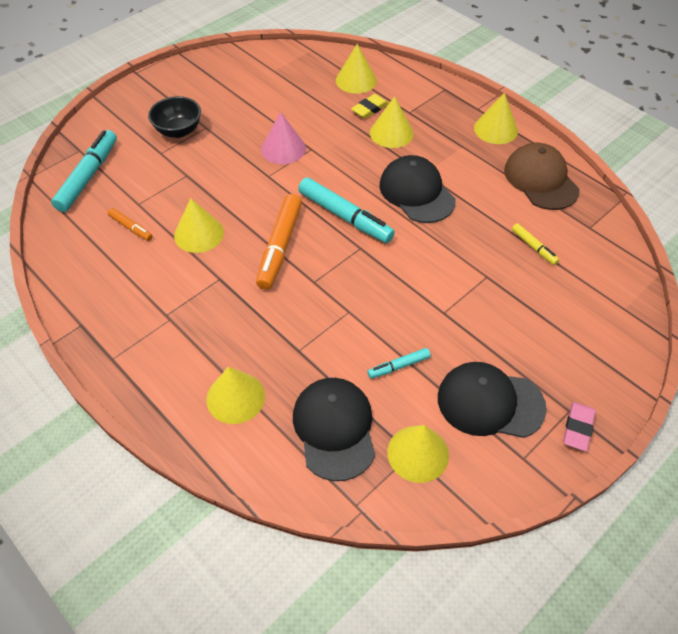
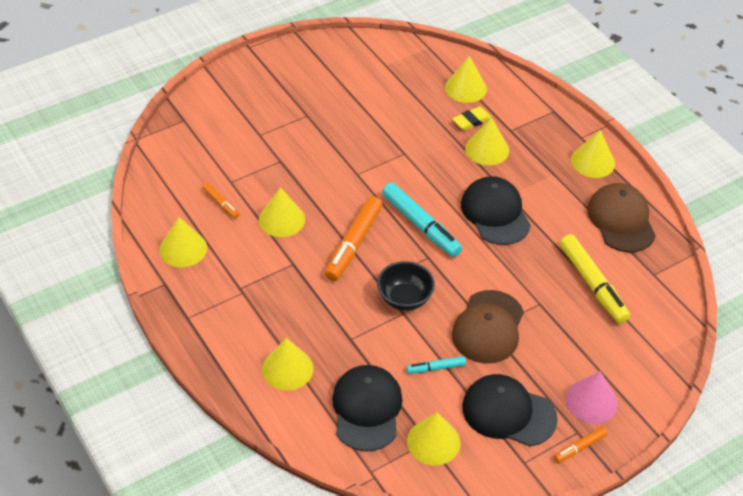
camera: 10 degrees right, 5 degrees down
turquoise marker [51,130,117,212] -> none
black bowl [148,96,201,138] -> black bowl moved to [377,261,435,311]
pink cone [261,112,306,164] -> pink cone moved to [566,371,618,424]
yellow marker [512,223,559,265] -> yellow marker [560,234,630,324], size x1.98
pink eraser [563,402,596,451] -> orange marker [554,427,608,463]
none -> yellow cone [159,217,207,267]
none -> brown cap [452,290,524,364]

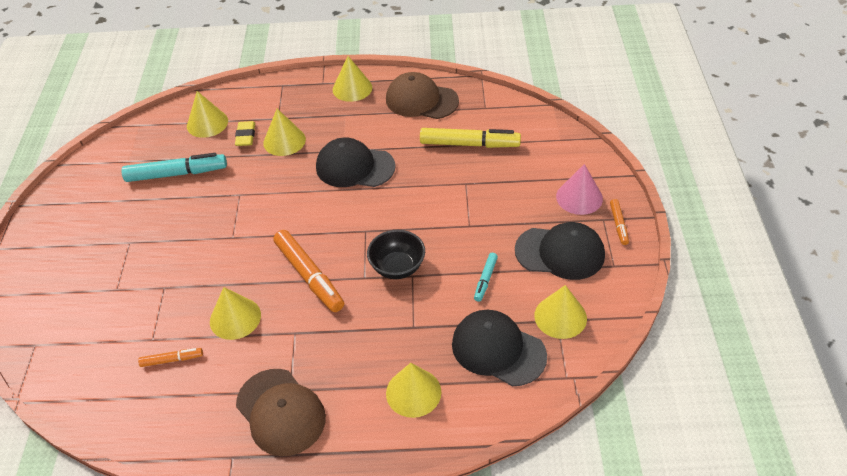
camera: 55 degrees left, 0 degrees up
yellow cone [159,217,207,267] -> none
turquoise marker [382,183,462,257] -> turquoise marker moved to [122,153,227,182]
brown cap [452,290,524,364] -> brown cap moved to [236,369,326,456]
black cap [462,374,558,446] -> black cap turned 135 degrees counterclockwise [515,222,605,280]

